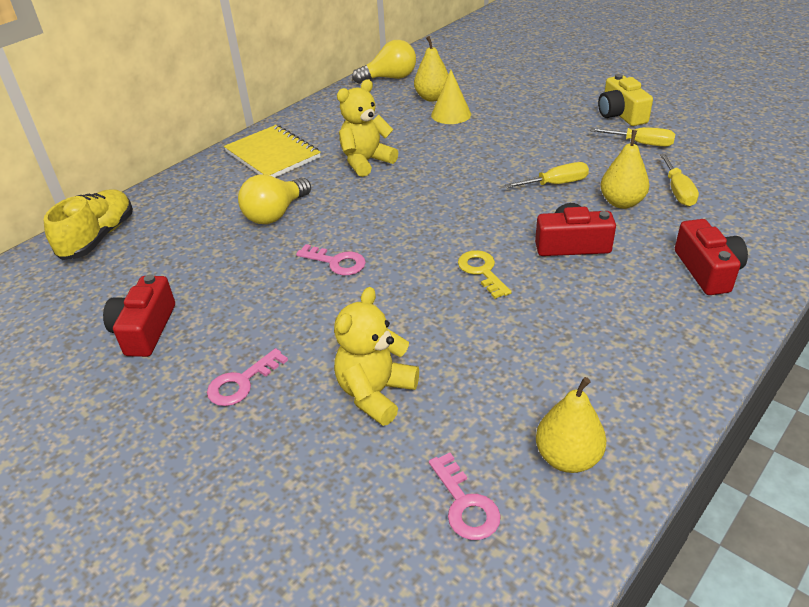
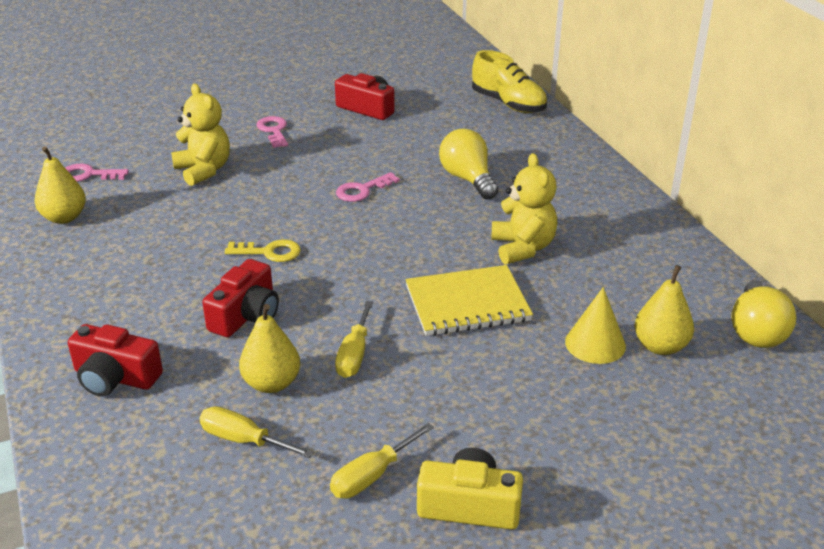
camera: 115 degrees right, 5 degrees down
yellow notebook [224,125,321,177] -> yellow notebook moved to [405,265,533,336]

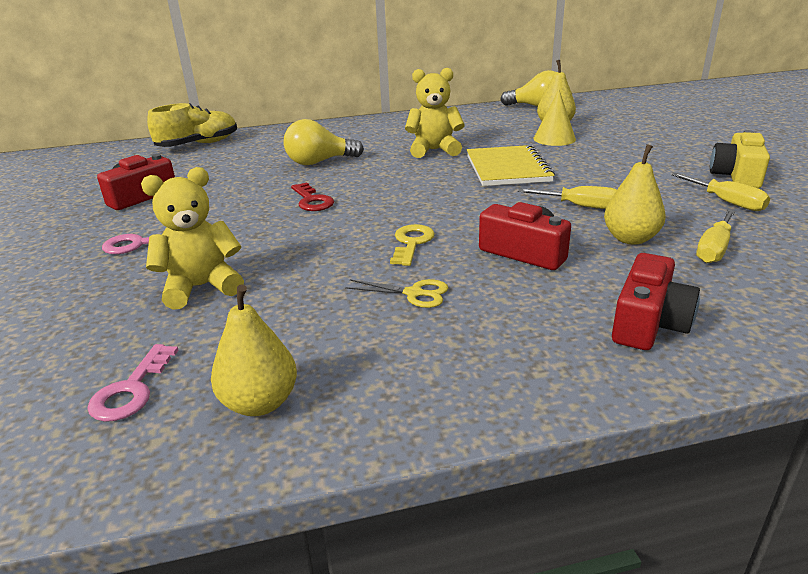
camera: 80 degrees left, 5 degrees down
pink key [336,172,400,202] -> red key [291,182,334,211]
none -> yellow scissors [345,279,448,308]

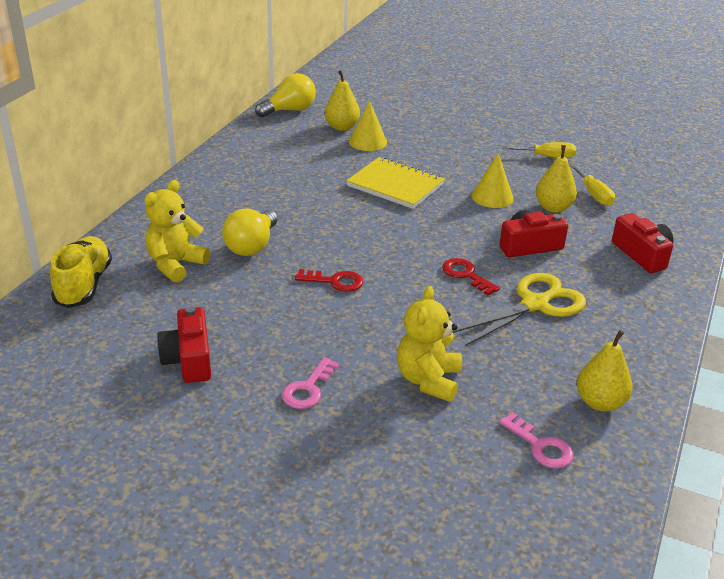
camera: 55 degrees left, 5 degrees up
yellow scissors [345,279,448,308] -> yellow scissors [453,273,586,346], size x2.00
yellow key [390,224,435,266] -> red key [442,258,500,295]
yellow teddy bear [405,68,465,158] -> yellow teddy bear moved to [144,180,211,283]
yellow screwdriver [518,186,617,209] -> yellow cone [472,153,514,208]
yellow camera [710,130,770,188] -> none

